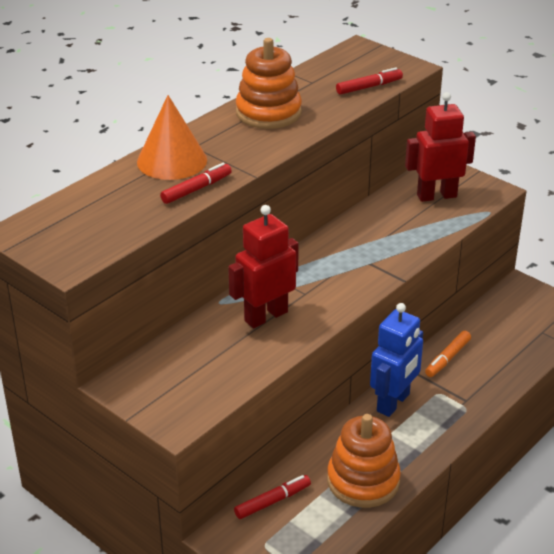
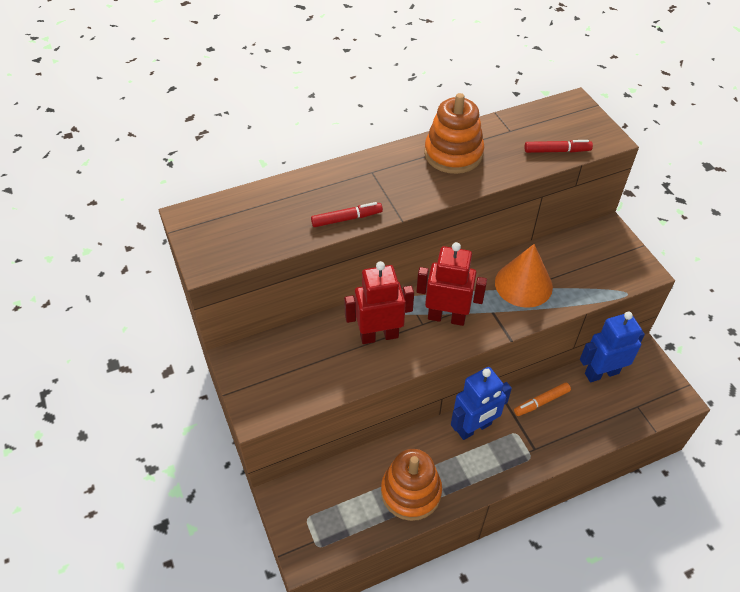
camera: 25 degrees right, 15 degrees up
orange cone [137,95,207,180] -> orange cone moved to [495,244,553,308]
red marker [234,475,311,519] -> none
red robot [405,92,476,202] -> red robot moved to [416,242,487,326]
none -> blue robot [580,312,645,382]

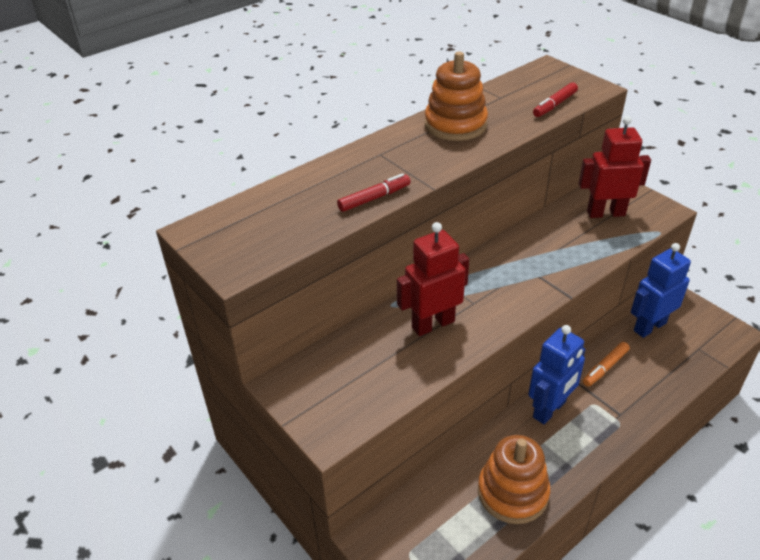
camera: 15 degrees left, 10 degrees down
red robot [416,242,487,326] -> red robot moved to [578,116,651,218]
orange cone [495,244,553,308] -> none
red marker [524,140,593,153] -> red marker turned 150 degrees clockwise [533,82,578,117]

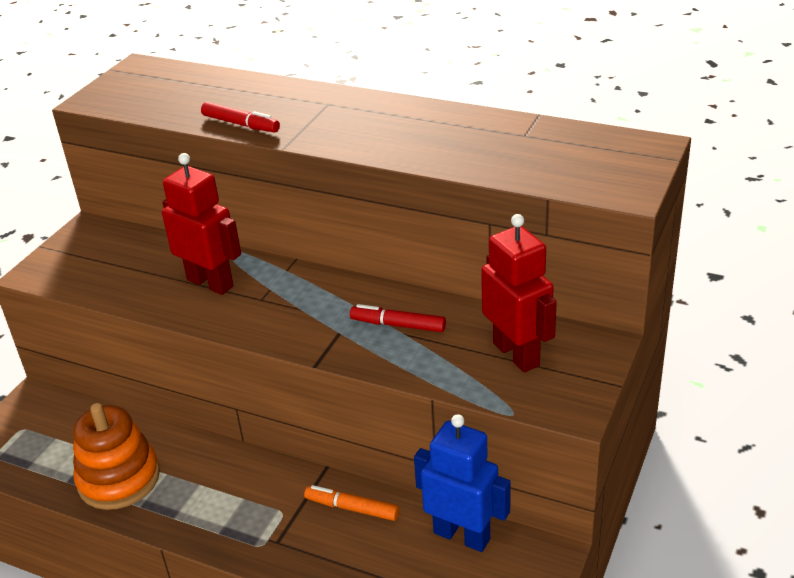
camera: 65 degrees right, 5 degrees down
orange stacking toy [425,52,488,141] -> none
blue robot [529,325,586,425] -> none
red marker [533,82,578,117] -> red marker moved to [350,304,446,332]

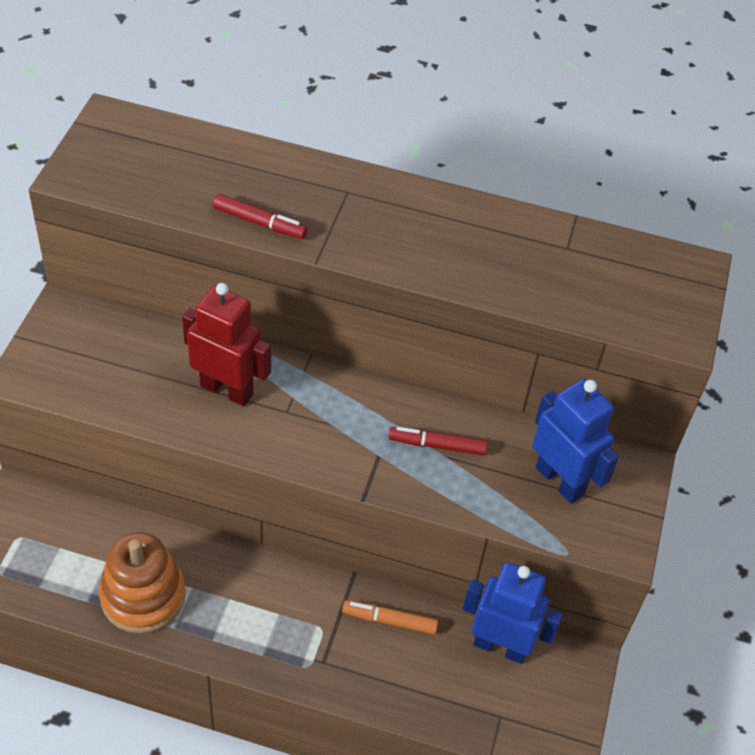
camera: 15 degrees left, 15 degrees up
red robot [481,214,557,372] -> blue robot [533,379,619,504]

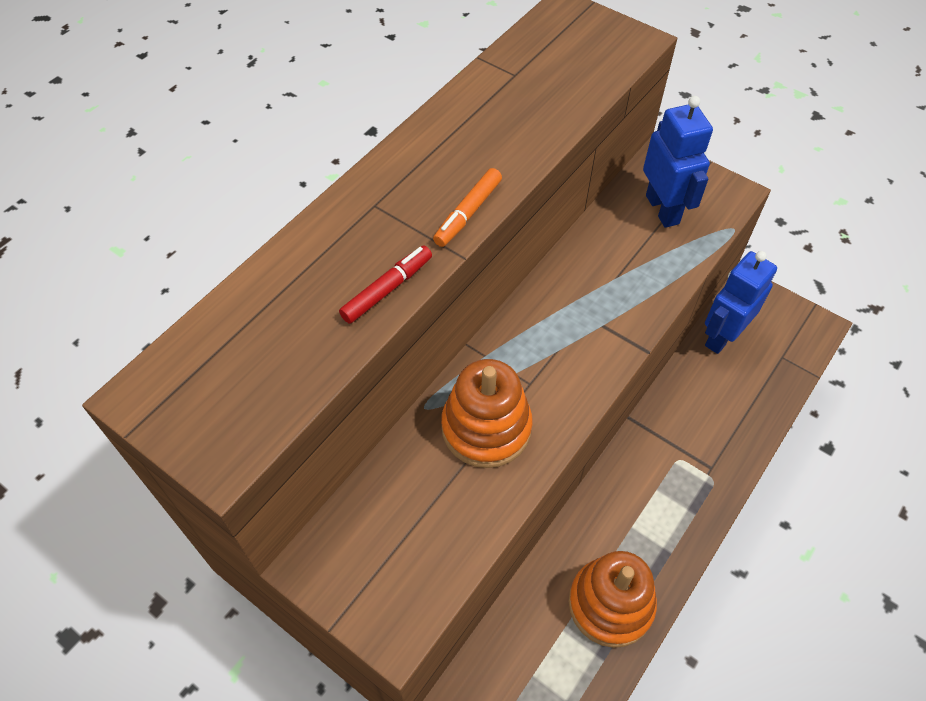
camera: 65 degrees left, 5 degrees up
red robot [182,283,271,406] -> orange stacking toy [441,359,533,468]
orange marker [342,600,438,634] -> orange marker moved to [433,168,502,247]
red marker [388,427,487,455] -> none
blue robot [533,379,619,504] -> blue robot turned 90 degrees clockwise [643,96,713,228]

